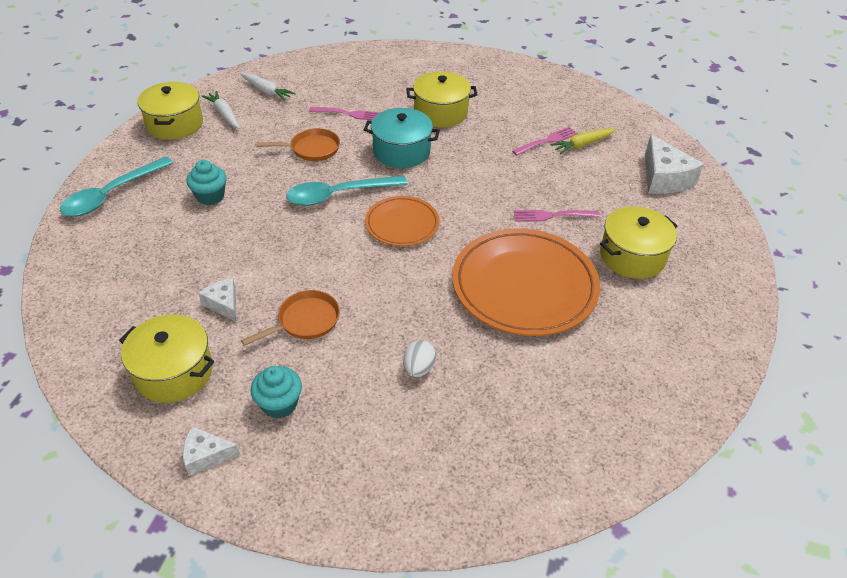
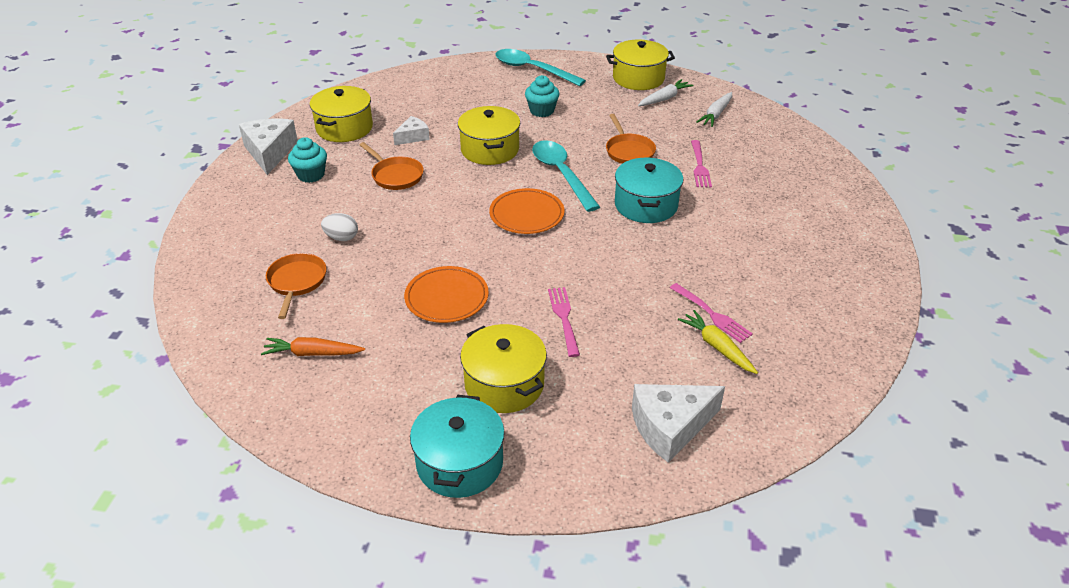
camera: 85 degrees right, 5 degrees down
white cheese [183,427,240,476] -> white cheese [239,119,298,175], size x1.75
yellow pot [406,71,478,127] -> yellow pot moved to [458,106,520,165]
orange plate [452,228,600,336] -> orange plate [404,266,489,323], size x0.55
none -> orange carrot [261,337,365,356]
none -> orange pan [266,253,326,319]
none -> turquoise pot [410,395,505,498]

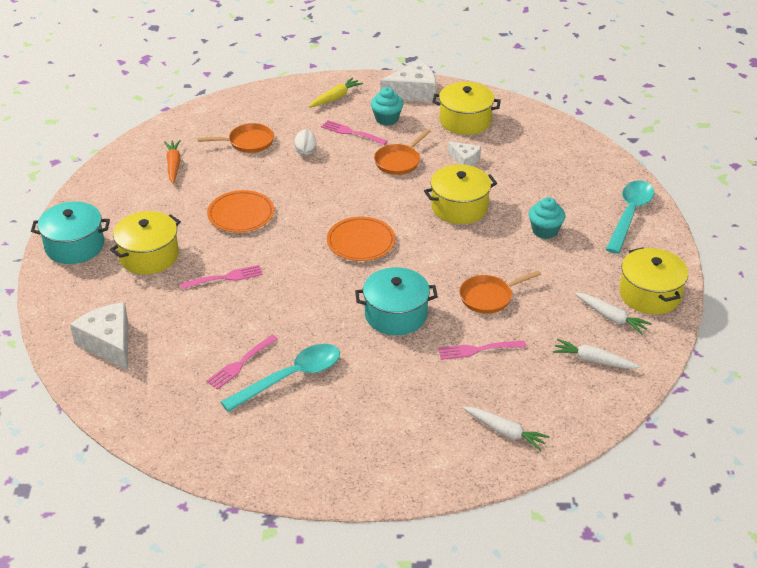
camera: 80 degrees right, 0 degrees up
turquoise spoon [532,140,600,212] -> turquoise spoon moved to [221,344,340,412]
yellow carrot [678,310,758,374] -> yellow carrot moved to [309,77,363,107]
none -> pink fork [321,120,388,145]
none -> white carrot [463,407,550,451]

